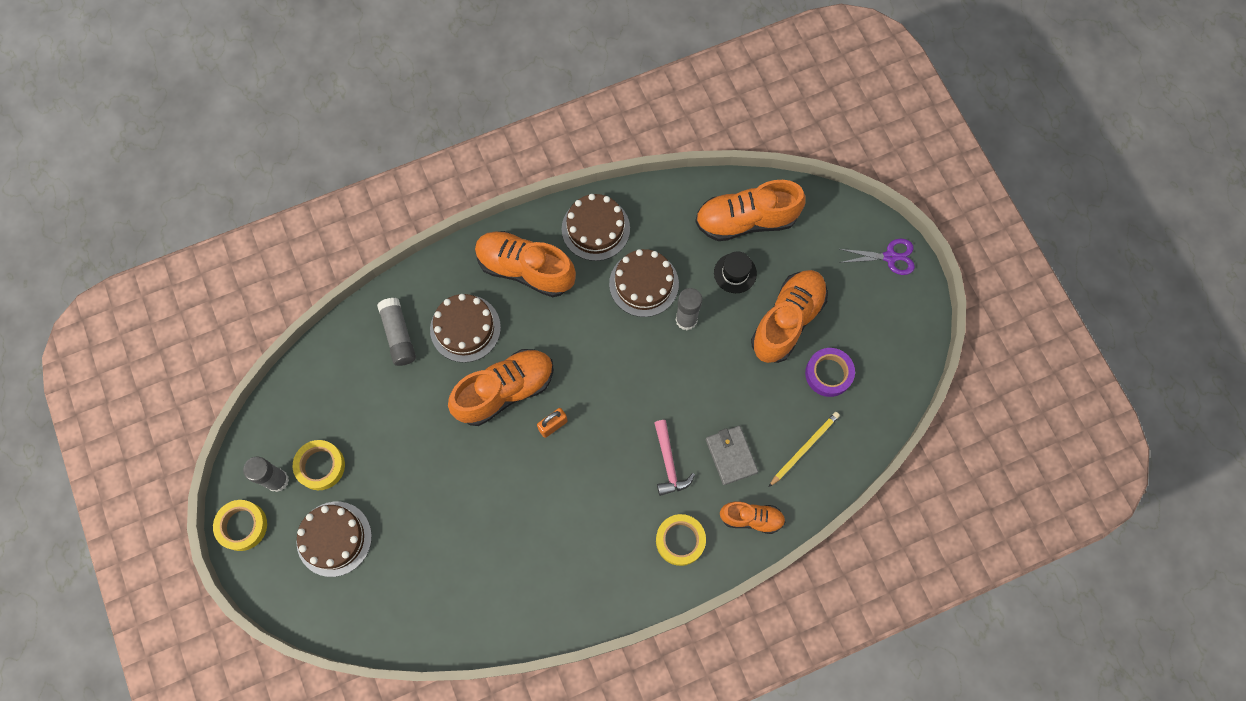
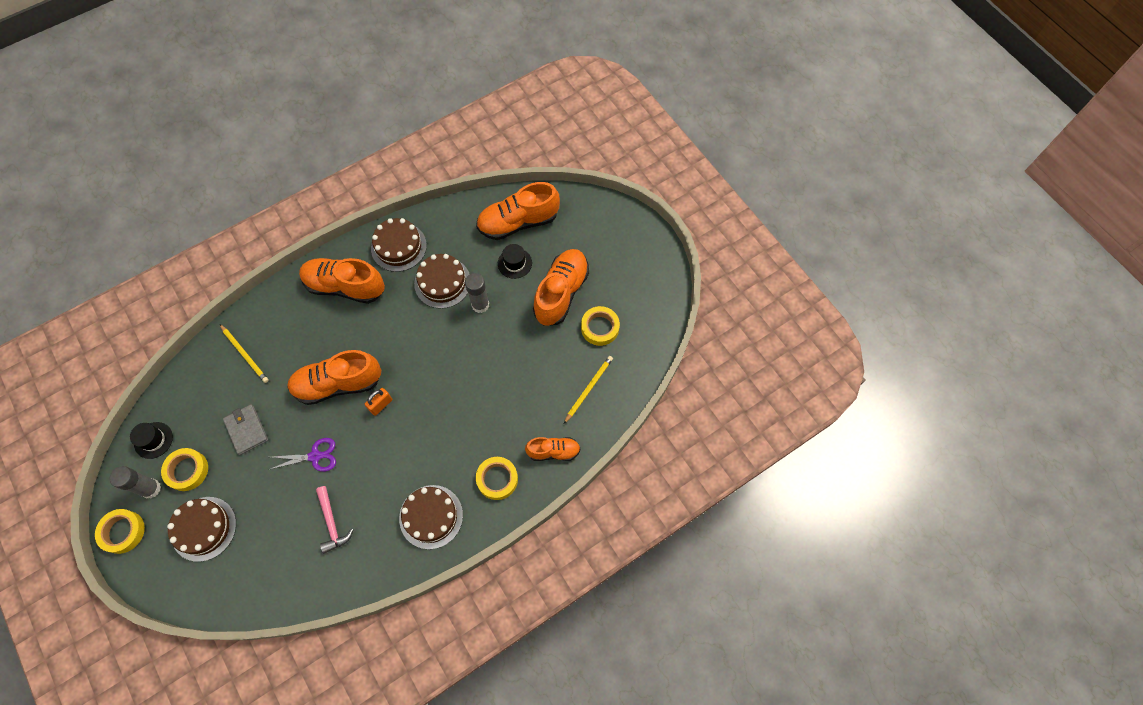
camera: 10 degrees left, 5 degrees down
grey glue stick [377,298,416,366] -> yellow pencil [220,324,269,383]
brown cake [430,294,501,363] -> brown cake moved to [399,485,463,549]
orange shoe [448,349,554,426] -> orange shoe turned 150 degrees counterclockwise [287,350,381,405]
pink hammer [654,420,695,496] -> pink hammer moved to [316,486,354,553]
grey wallet [706,426,758,485] -> grey wallet moved to [223,404,268,455]
purple tape [805,348,855,397] -> yellow tape [581,306,620,346]
purple scissors [839,239,915,275] -> purple scissors moved to [268,438,336,472]
none -> black hat [130,422,173,459]

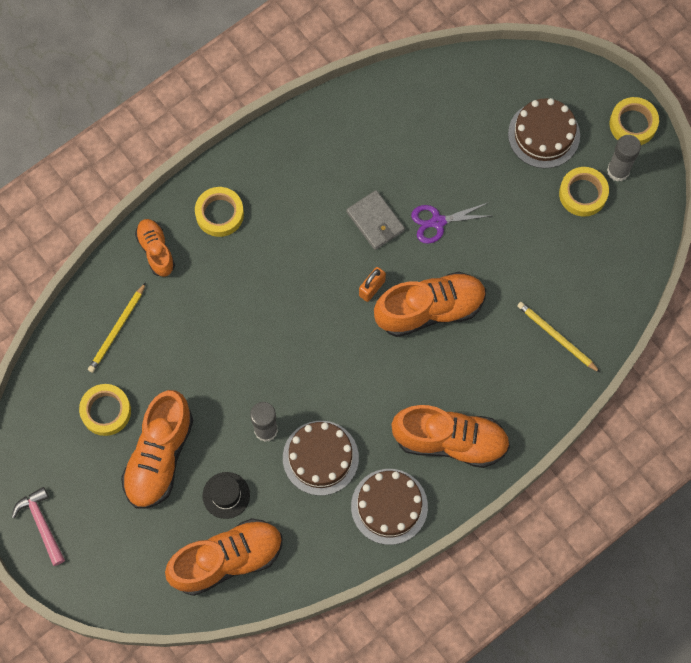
camera: 175 degrees right, 5 degrees up
black hat [130,422,173,459] -> none
grey wallet [223,404,268,455] -> grey wallet moved to [346,190,405,250]
pink hammer [316,486,354,553] -> pink hammer moved to [12,487,65,566]
brown cake [399,485,463,549] -> none
orange shoe [525,437,581,461] -> orange shoe turned 75 degrees clockwise [135,219,175,277]

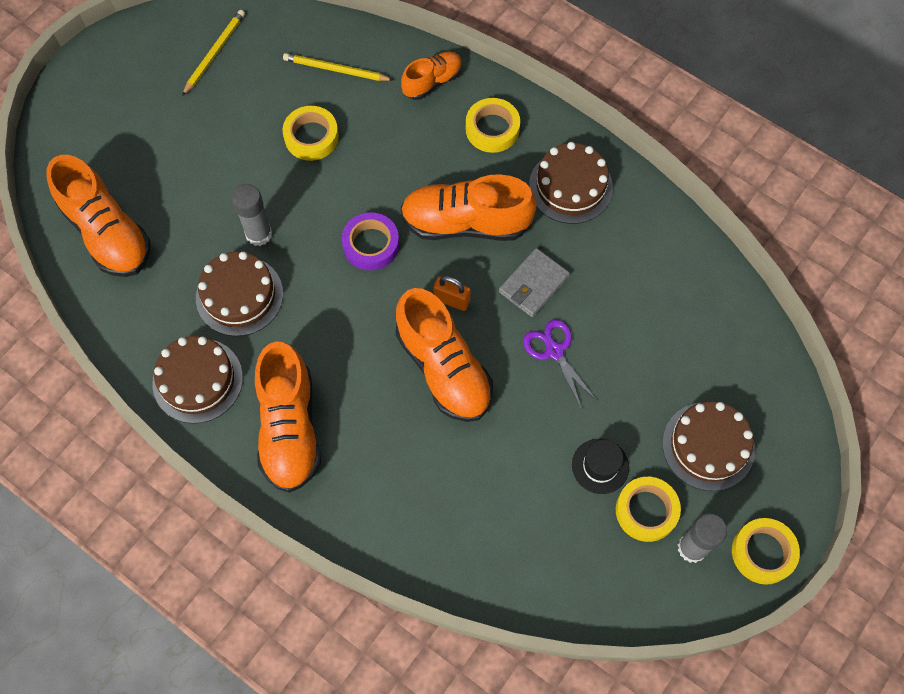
camera: 75 degrees right, 5 degrees down
pink hammer [12,487,65,566] -> none
yellow tape [79,384,131,436] -> yellow tape moved to [282,106,339,161]
orange shoe [121,390,193,509] -> orange shoe moved to [401,174,537,241]
black hat [202,472,250,519] -> black hat moved to [572,439,629,494]
yellow pencil [517,302,600,373] -> yellow pencil moved to [182,10,245,96]
none -> purple tape [342,212,399,270]
none -> brown cake [529,142,613,224]

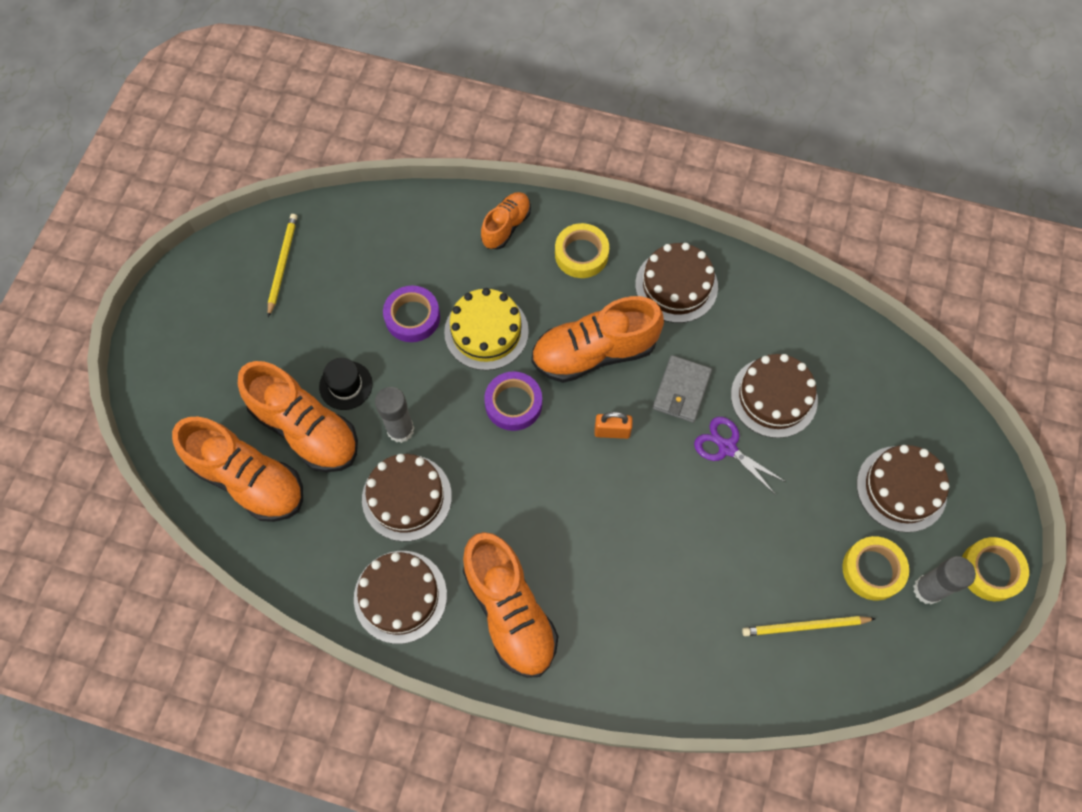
camera: 20 degrees left, 0 degrees up
yellow tape [282,106,339,161] -> purple tape [383,286,440,342]
yellow pencil [283,53,393,81] -> yellow pencil moved to [742,616,876,636]
orange shoe [396,288,493,422] -> orange shoe moved to [238,361,358,472]
black hat [572,439,629,494] -> black hat moved to [319,358,373,410]
none -> yellow cake [444,288,529,370]
none -> brown cake [731,354,818,438]

